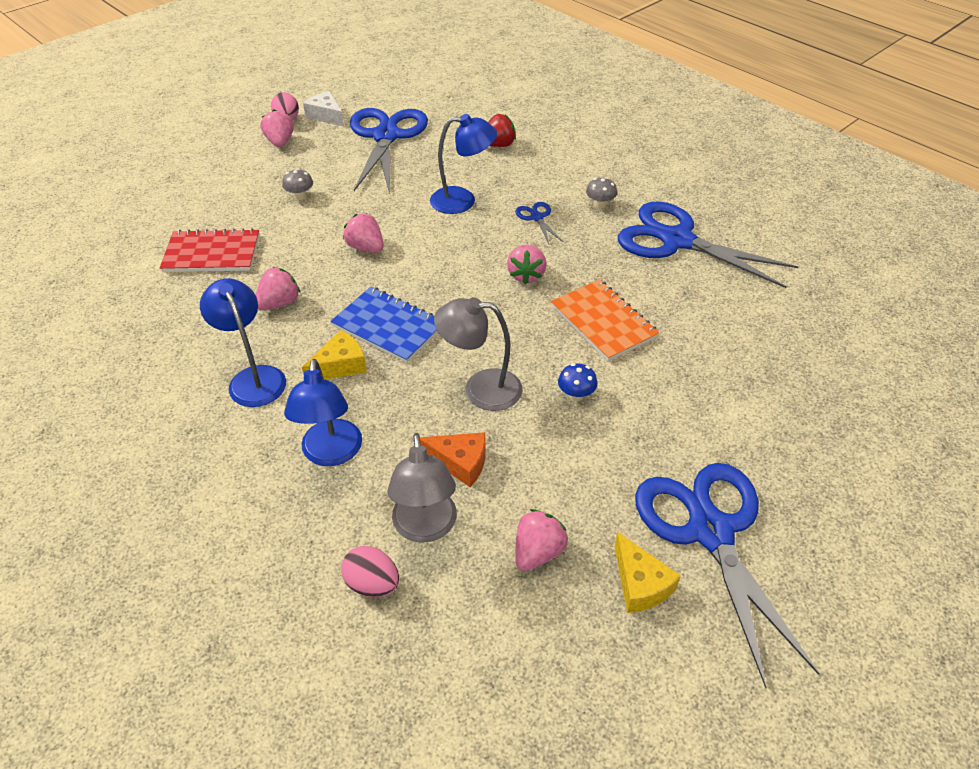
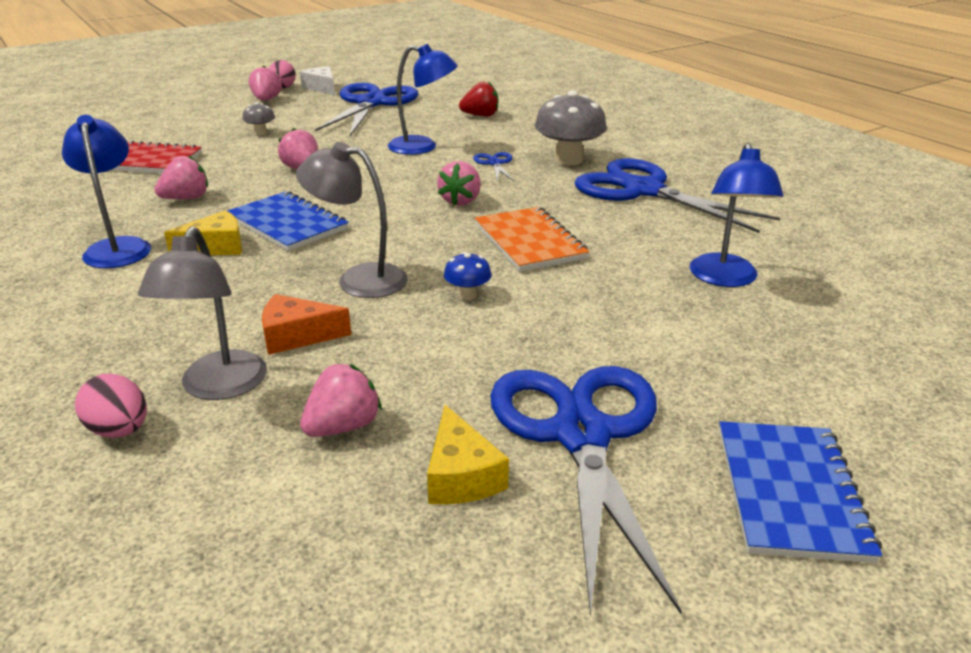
camera: 10 degrees right, 15 degrees down
blue lamp [284,359,362,466] -> blue lamp moved to [690,143,784,287]
orange cheese [420,432,486,487] -> orange cheese turned 150 degrees clockwise [262,294,351,355]
grey mushroom [586,177,617,209] -> grey mushroom [535,90,607,166], size x2.08
none -> blue notebook [719,421,882,563]

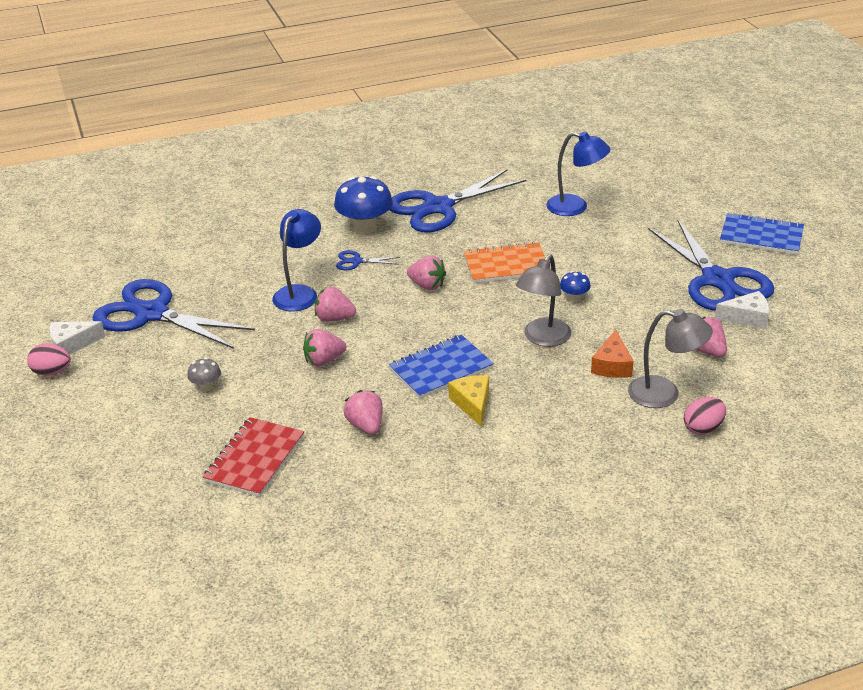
camera: 75 degrees left, 5 degrees up
blue lamp [62,115,151,268] -> none
pink strawberry [249,65,282,101] -> pink strawberry moved to [315,287,356,322]
yellow cheese [427,405,509,505] -> white cheese [715,291,769,329]
red strawberry [459,81,498,117] -> none
blue scissors [490,366,682,617] -> blue scissors turned 120 degrees counterclockwise [648,220,774,311]
grey mushroom [535,90,607,166] -> blue mushroom [334,176,393,234]

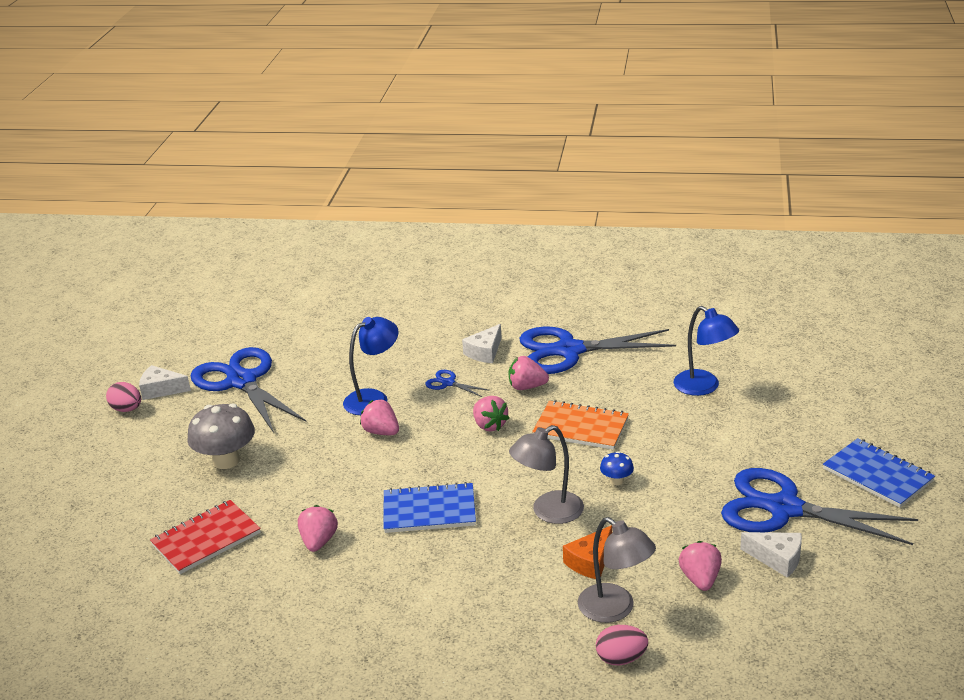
camera: 30 degrees right, 5 degrees down
grey mushroom [187,358,221,391] -> grey mushroom [187,403,255,469], size x2.08
pink strawberry [303,329,346,367] -> pink strawberry moved to [509,356,549,390]
blue mushroom [334,176,393,234] -> white cheese [462,324,502,363]
yellow cheese [448,375,489,427] -> none
blue scissors [648,220,774,311] -> blue scissors turned 105 degrees clockwise [721,468,918,545]

